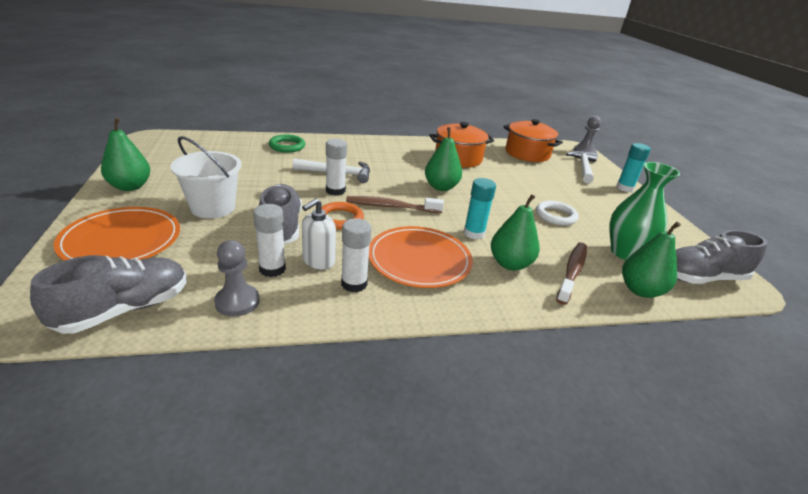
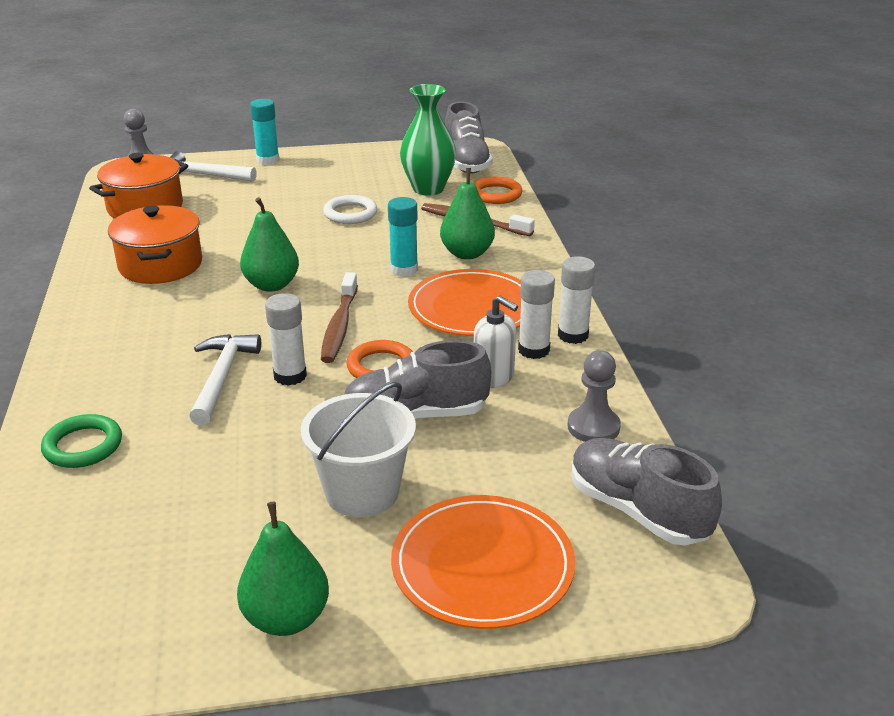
camera: 85 degrees left, 0 degrees up
white glue stick [253,204,286,277] -> white glue stick moved to [558,256,595,344]
green pear [622,222,681,298] -> orange ring [474,177,522,204]

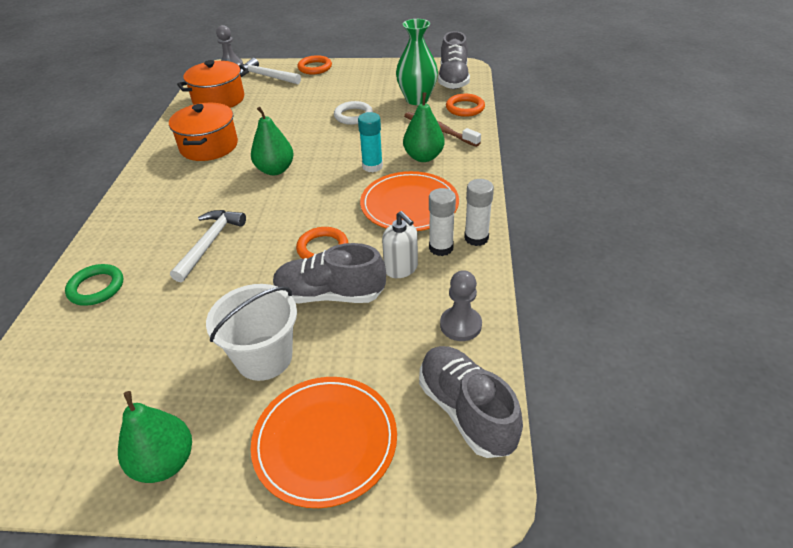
camera: 15 degrees right, 10 degrees up
turquoise glue stick [250,99,279,165] -> orange ring [297,55,332,74]
white glue stick [265,293,307,386] -> none
brown toothbrush [321,272,358,363] -> none

